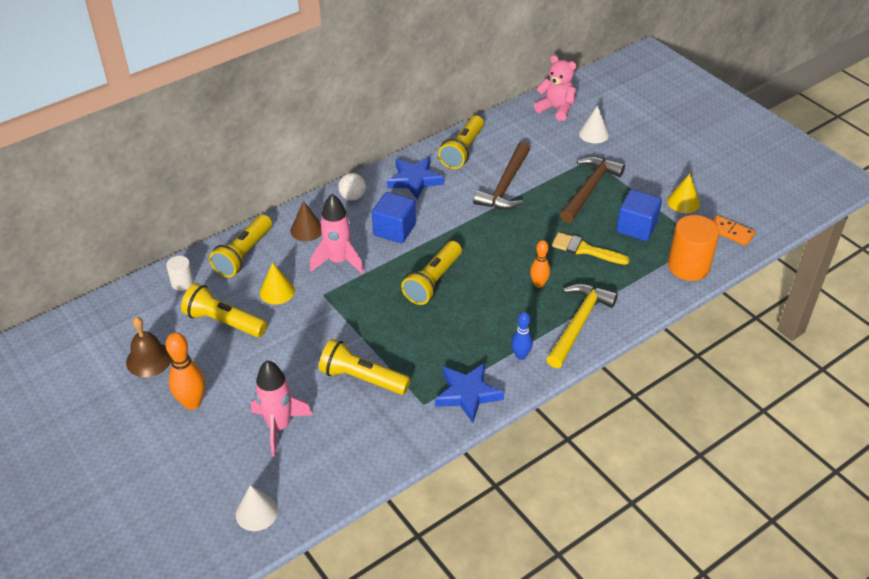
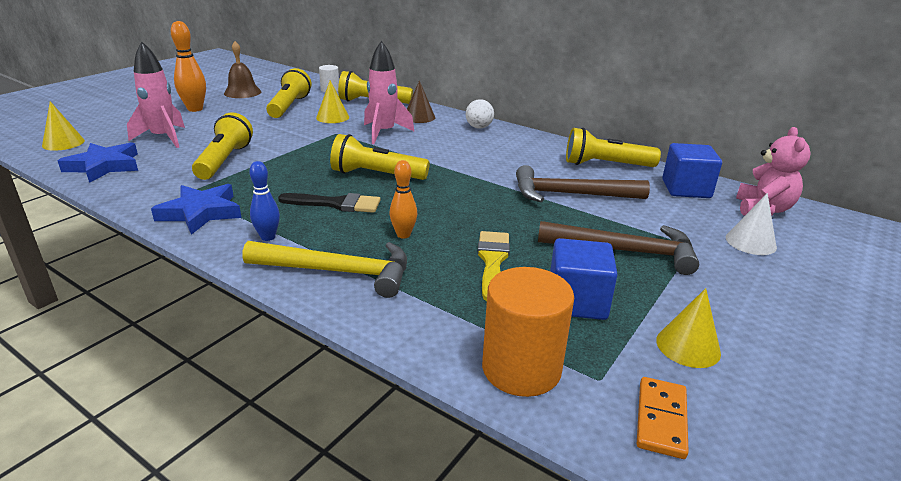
camera: 70 degrees right, 15 degrees down
white cone [235,485,278,531] -> yellow cone [42,101,85,151]
blue cube [372,192,416,243] -> blue cube moved to [662,143,722,198]
blue star [387,157,444,200] -> blue star moved to [58,142,138,183]
none -> black brush [278,193,381,213]

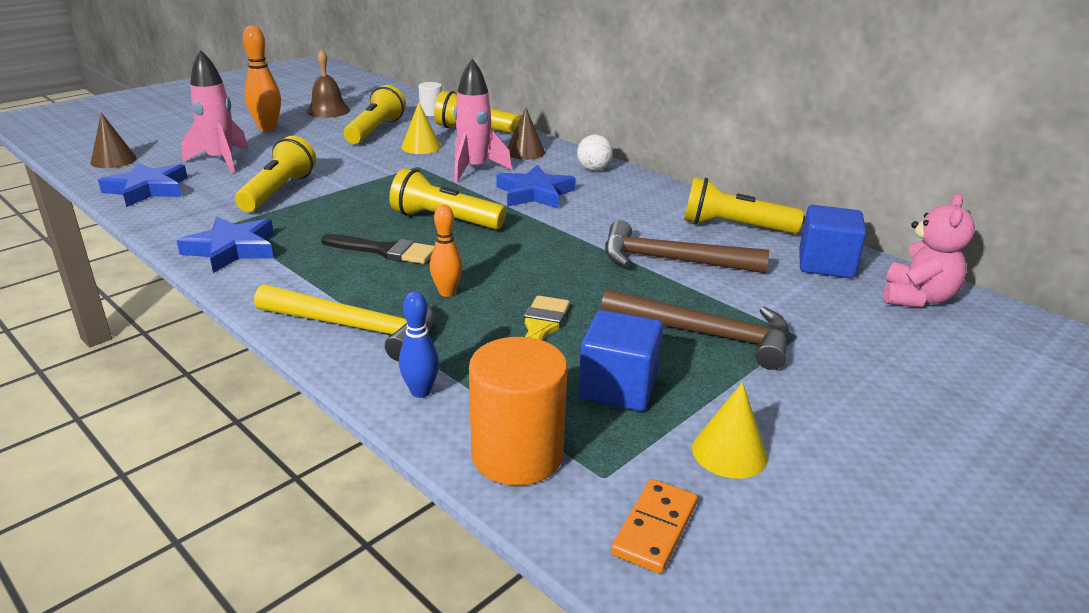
camera: 10 degrees right, 0 degrees up
yellow cone [42,101,85,151] -> brown cone [90,113,137,168]
blue bowling pin [249,161,280,241] -> blue bowling pin moved to [399,291,439,398]
white cone [726,193,777,255] -> none
none -> blue star [496,165,576,208]

